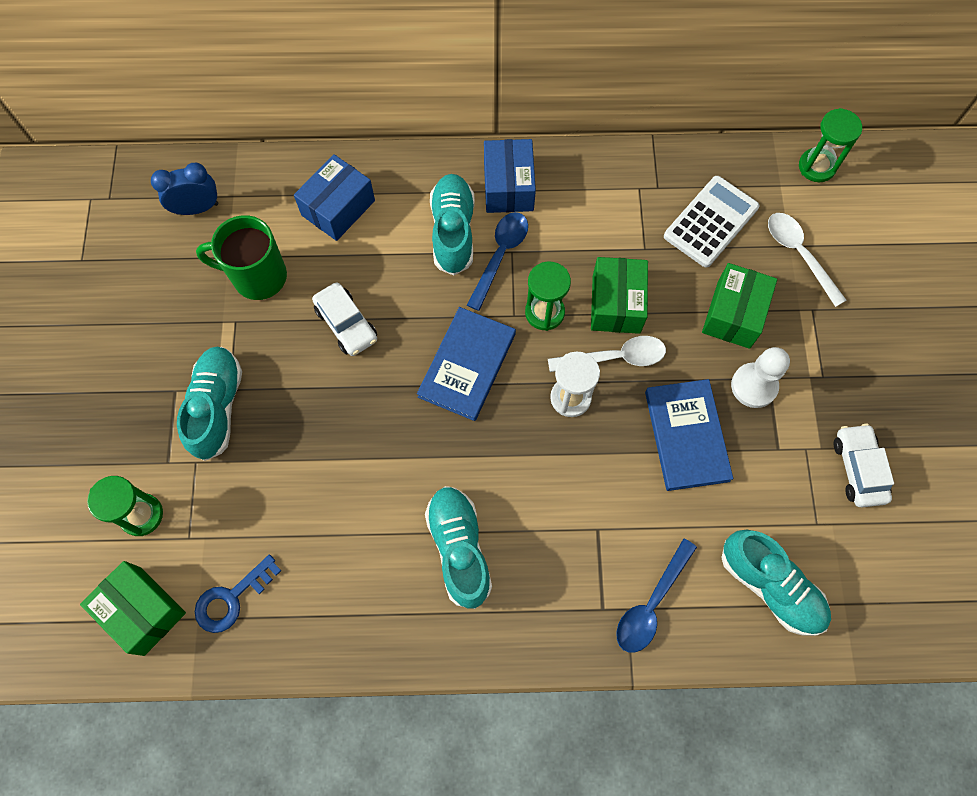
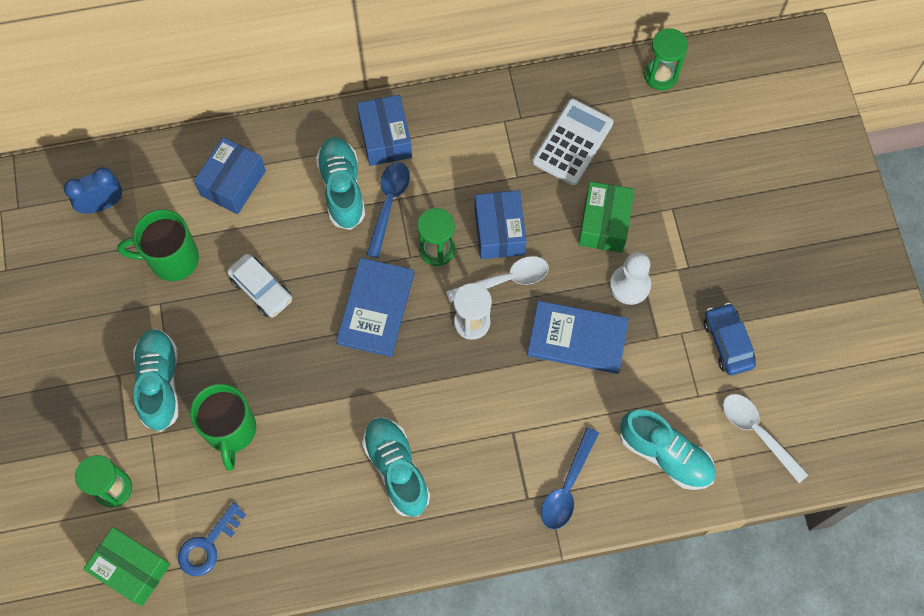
camera: 10 degrees left, 0 degrees up
green box [591,257,648,334] -> blue box [474,190,527,259]
blue book [645,379,733,491] -> blue book turned 60 degrees counterclockwise [527,301,629,374]
white spoon [768,213,846,307] -> white spoon moved to [723,394,809,483]
white car [834,424,894,507] -> blue car [704,303,756,375]
none -> green mug [190,384,256,471]

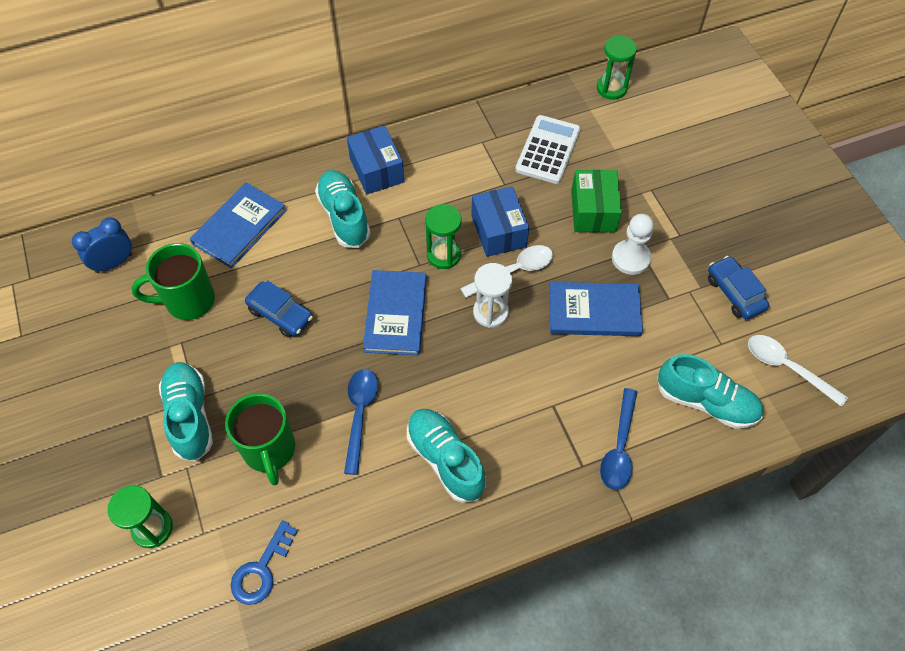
camera: 10 degrees left, 10 degrees down
green box [83,527,171,606] -> none
blue box [194,137,266,214] -> blue book [190,182,286,268]
white car [227,254,292,318] -> blue car [245,280,313,338]
blue spoon [366,162,410,258] -> blue spoon moved to [344,369,378,475]

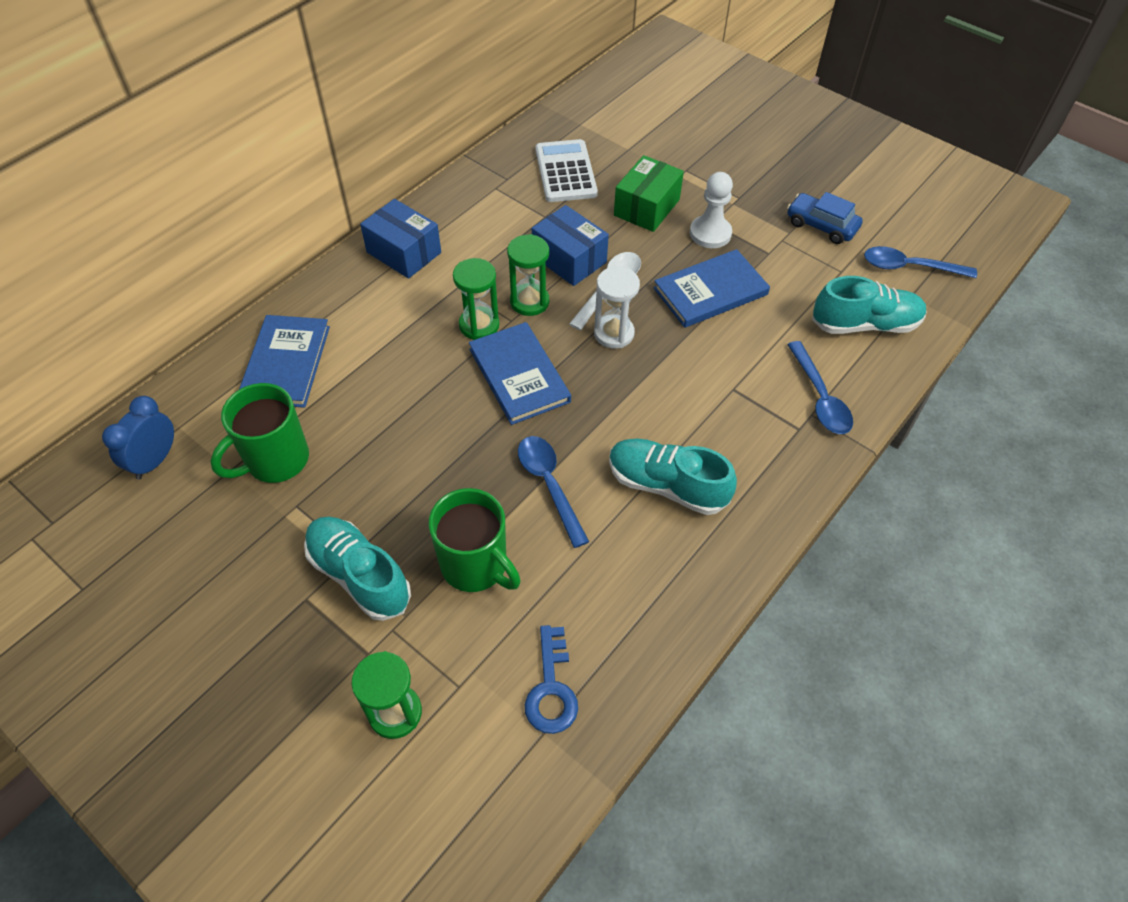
camera: 30 degrees left, 5 degrees down
blue car [245,280,313,338] -> none
turquoise shoe [315,170,371,248] -> none
green box [571,170,622,232] -> green box turned 60 degrees clockwise [614,155,684,232]
green hourglass [597,36,637,100] -> green hourglass moved to [453,258,499,340]
white spoon [748,335,848,407] -> blue spoon [864,246,977,278]

